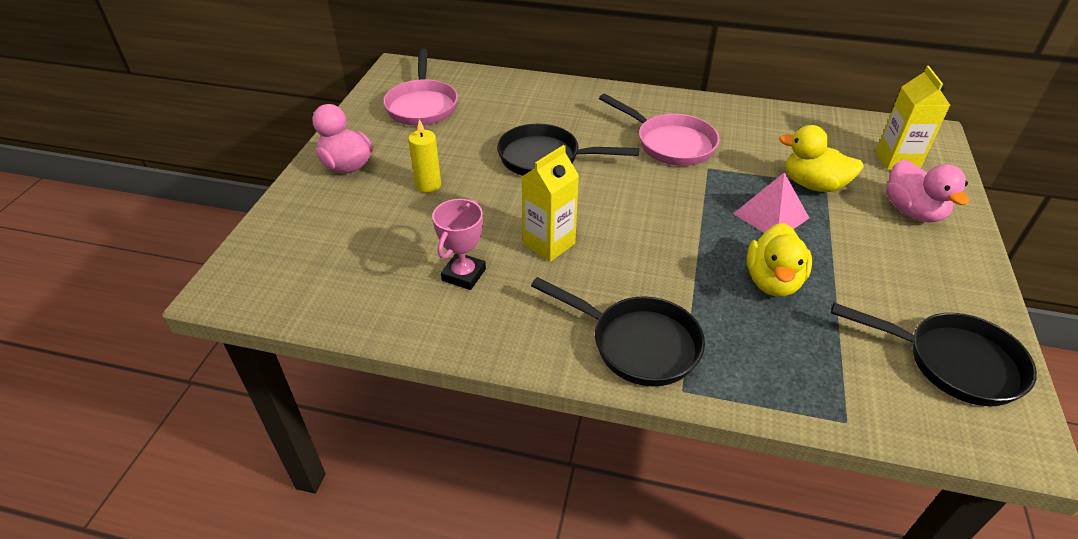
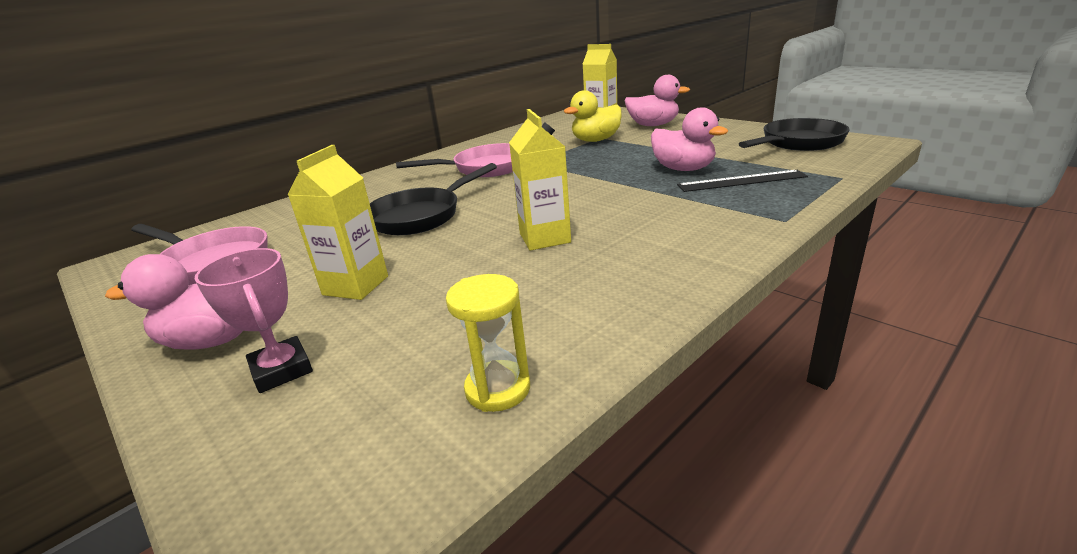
camera: 55 degrees left, 15 degrees down
yellow candle [408,119,441,193] -> yellow carton [287,145,388,300]
pink trophy [432,199,486,290] -> pink trophy moved to [194,248,313,393]
black pan [531,277,705,386] -> none
pink pyramid [733,172,809,233] -> none
yellow duck [747,223,812,296] -> pink duck [651,107,728,171]
none -> yellow hourglass [446,274,530,412]
none -> black ruler [677,170,808,192]

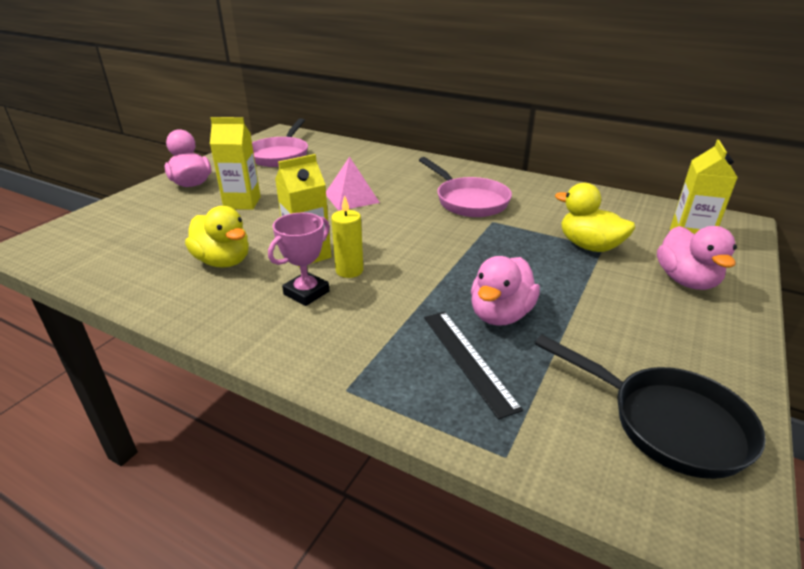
camera: 70 degrees right, 5 degrees up
pink trophy [194,248,313,393] -> pink trophy moved to [268,213,330,306]
black pan [370,163,497,235] -> pink pyramid [326,156,380,211]
yellow hourglass [446,274,530,412] -> none
none -> yellow duck [185,206,249,268]
none -> yellow candle [331,196,363,278]

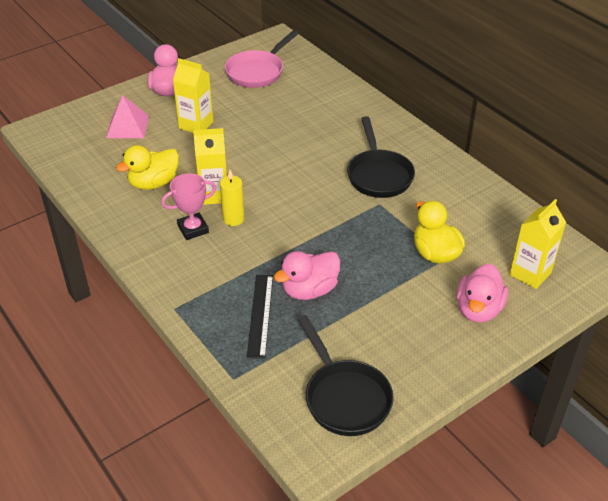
camera: 25 degrees right, 10 degrees up
yellow duck [185,206,249,268] -> yellow duck turned 75 degrees clockwise [116,145,179,190]
pink pyramid [326,156,380,211] -> pink pyramid moved to [106,95,149,138]
pink pan [419,157,512,217] -> black pan [347,116,415,198]

